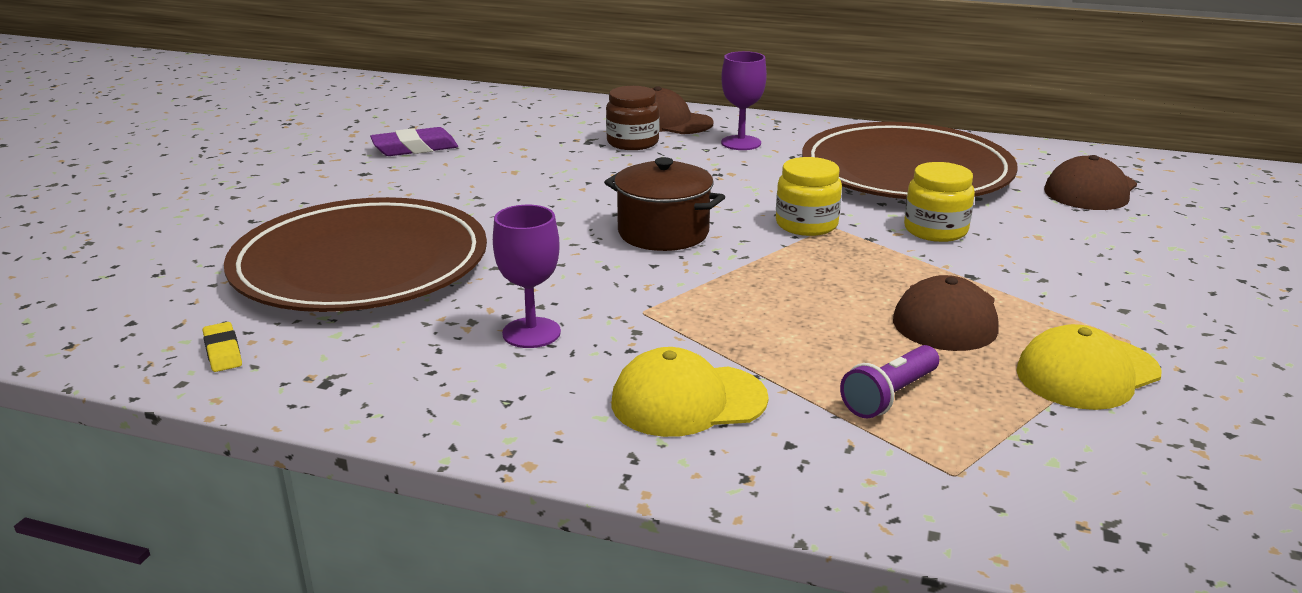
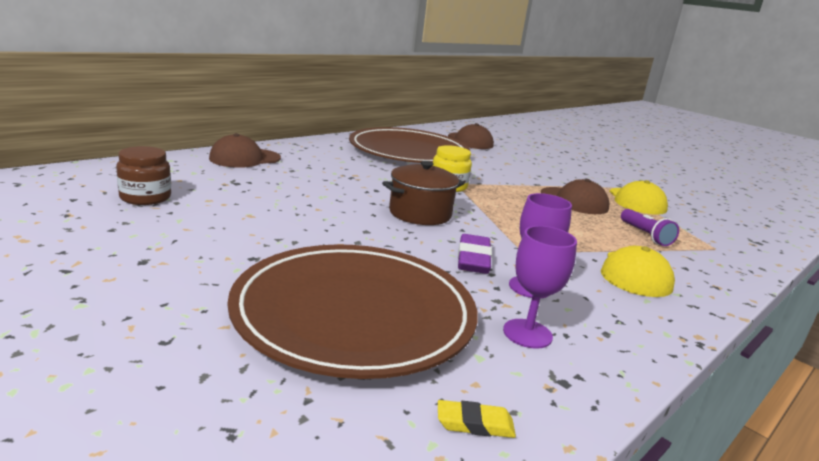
camera: 65 degrees left, 5 degrees down
purple eraser [370,127,458,156] -> purple eraser moved to [458,234,492,274]
brown jar [606,86,659,150] -> brown jar moved to [116,146,171,205]
purple goblet [721,51,767,150] -> purple goblet moved to [503,226,577,349]
yellow jar [904,162,975,242] -> none

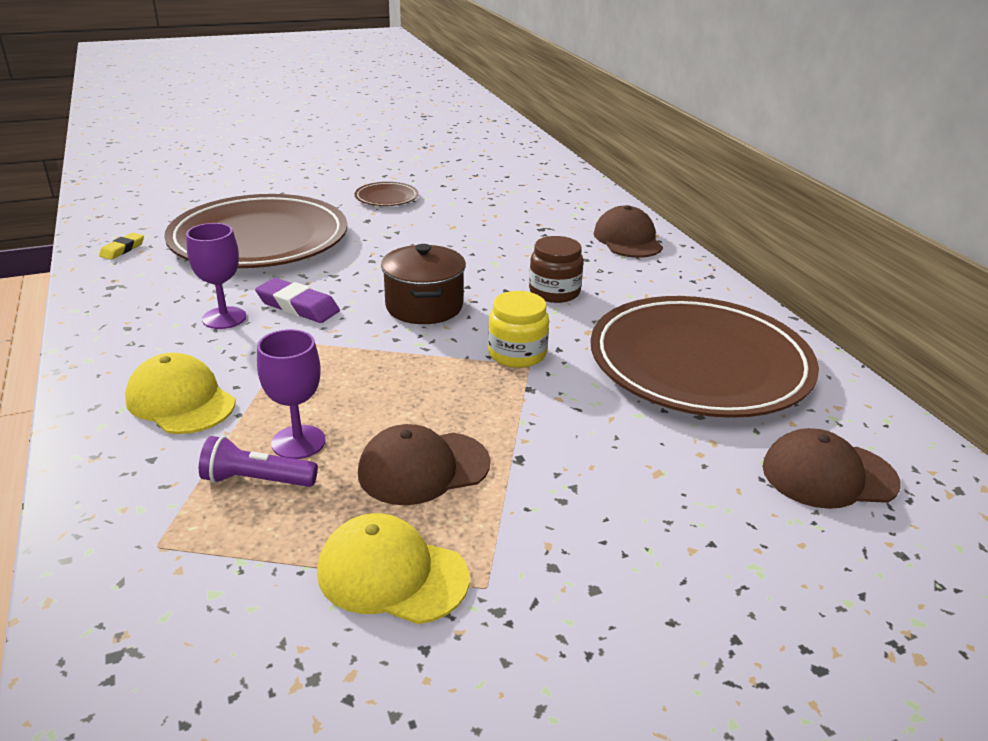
camera: 115 degrees right, 10 degrees up
brown jar [116,146,171,205] -> brown jar moved to [529,236,584,303]
purple goblet [503,226,577,349] -> purple goblet moved to [257,329,326,459]
none -> brown plate [355,182,418,206]

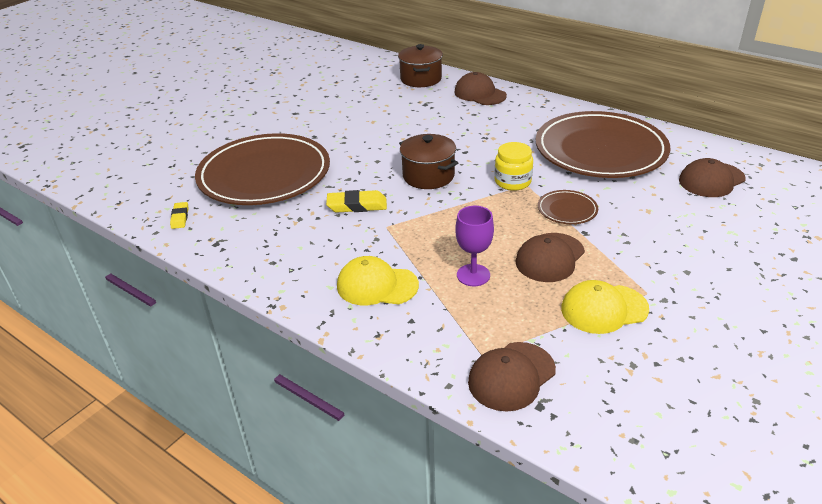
camera: 30 degrees left, 5 degrees up
purple goblet [186,223,246,329] -> none
purple flashlight [199,436,318,487] -> none
purple eraser [255,278,340,323] -> yellow eraser [326,190,387,212]
brown plate [355,182,418,206] -> brown plate moved to [538,190,598,224]
brown jar [529,236,584,303] -> none
none -> brown pot [398,44,443,87]
none -> brown cap [468,342,556,412]

